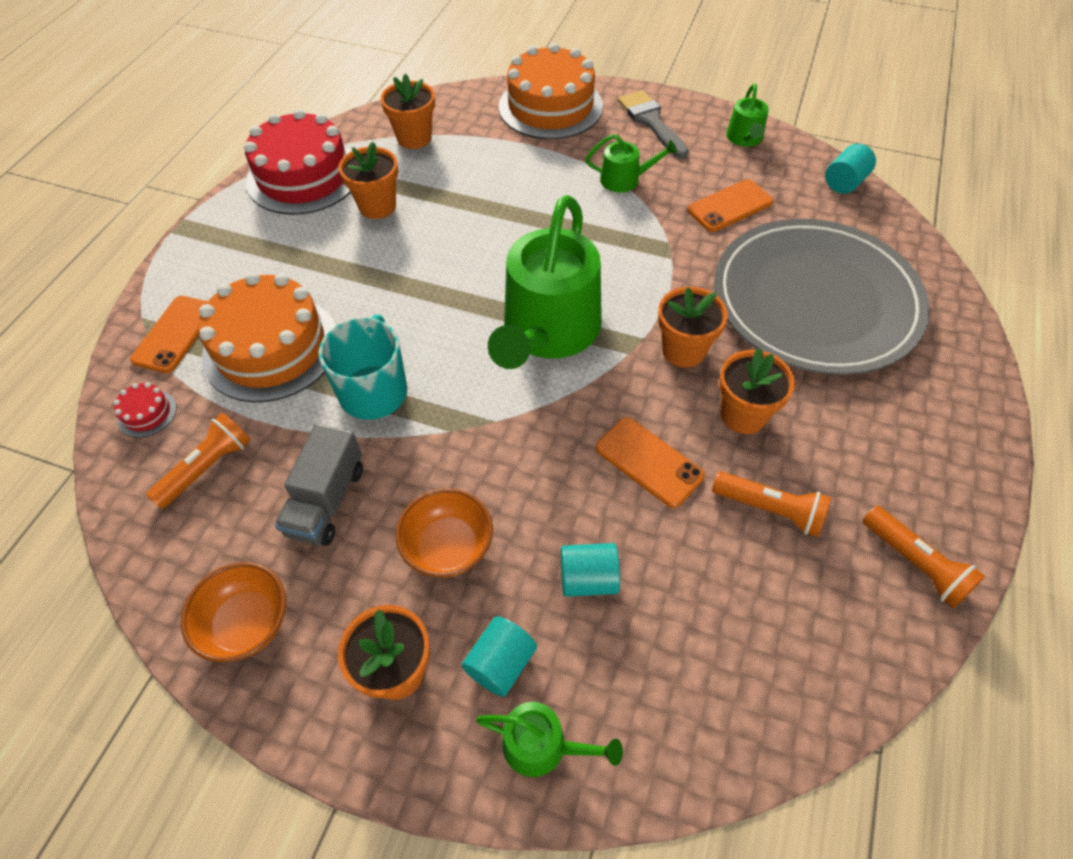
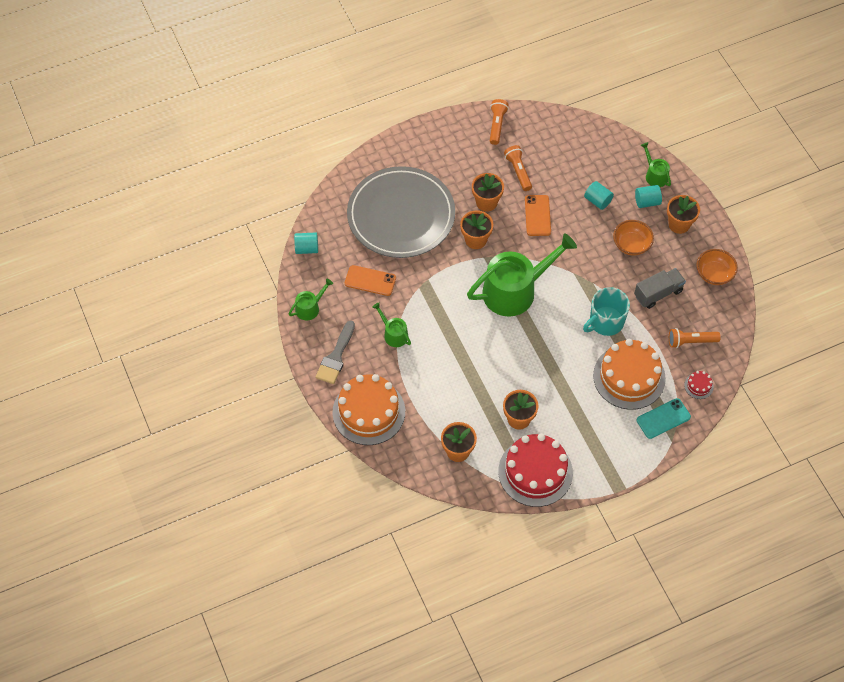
camera: 135 degrees left, 5 degrees up
orange phone [130,296,208,373] -> turquoise phone [636,398,691,439]

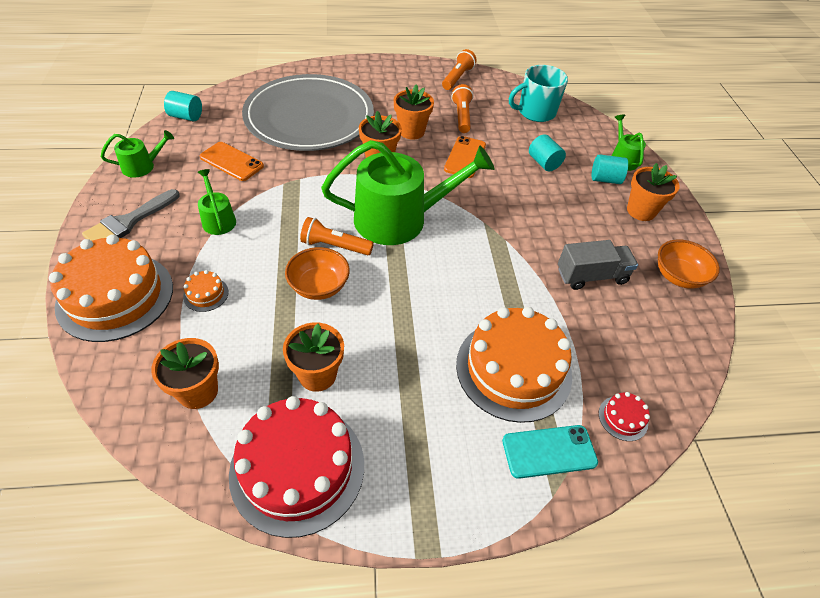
camera: 15 degrees right, 10 degrees down
turquoise mug [583,287,630,336] -> turquoise mug moved to [509,65,568,122]
orange bowl [613,220,654,256] -> orange bowl moved to [285,247,350,300]
orange flashlight [669,328,721,348] -> orange flashlight moved to [300,217,374,255]
none -> orange cake [183,270,229,312]

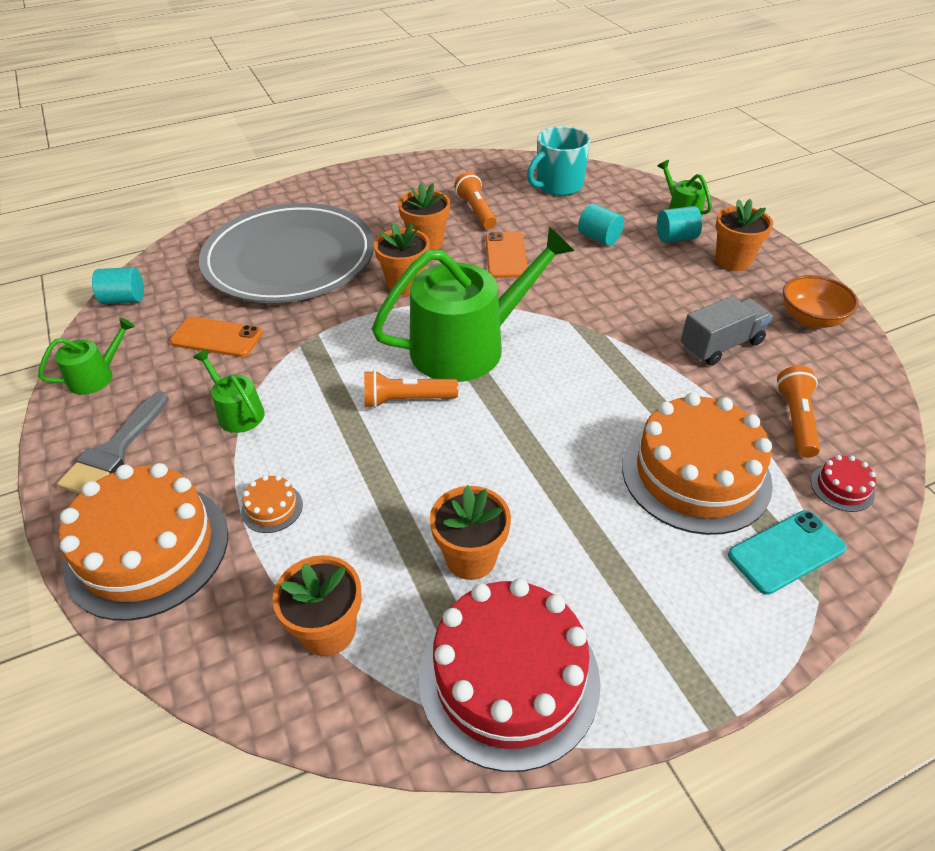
camera: 15 degrees left, 5 degrees down
orange bowl [285,247,350,300] -> none
orange flashlight [442,49,477,90] -> orange flashlight moved to [776,366,820,458]

